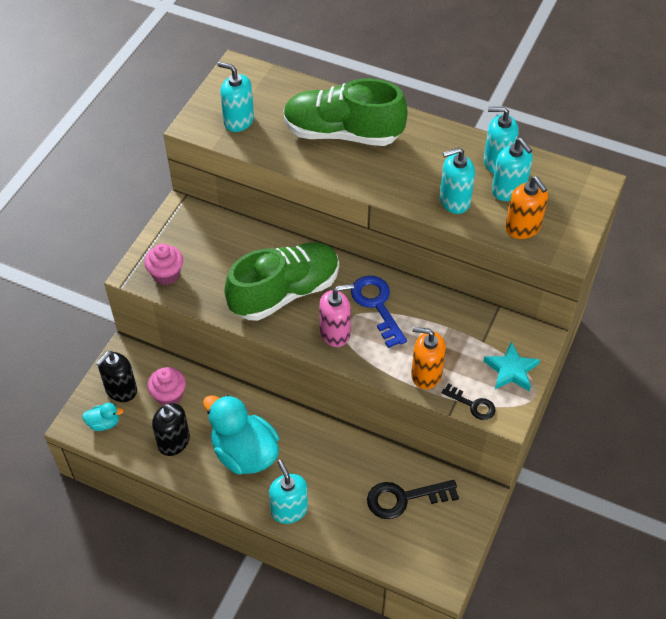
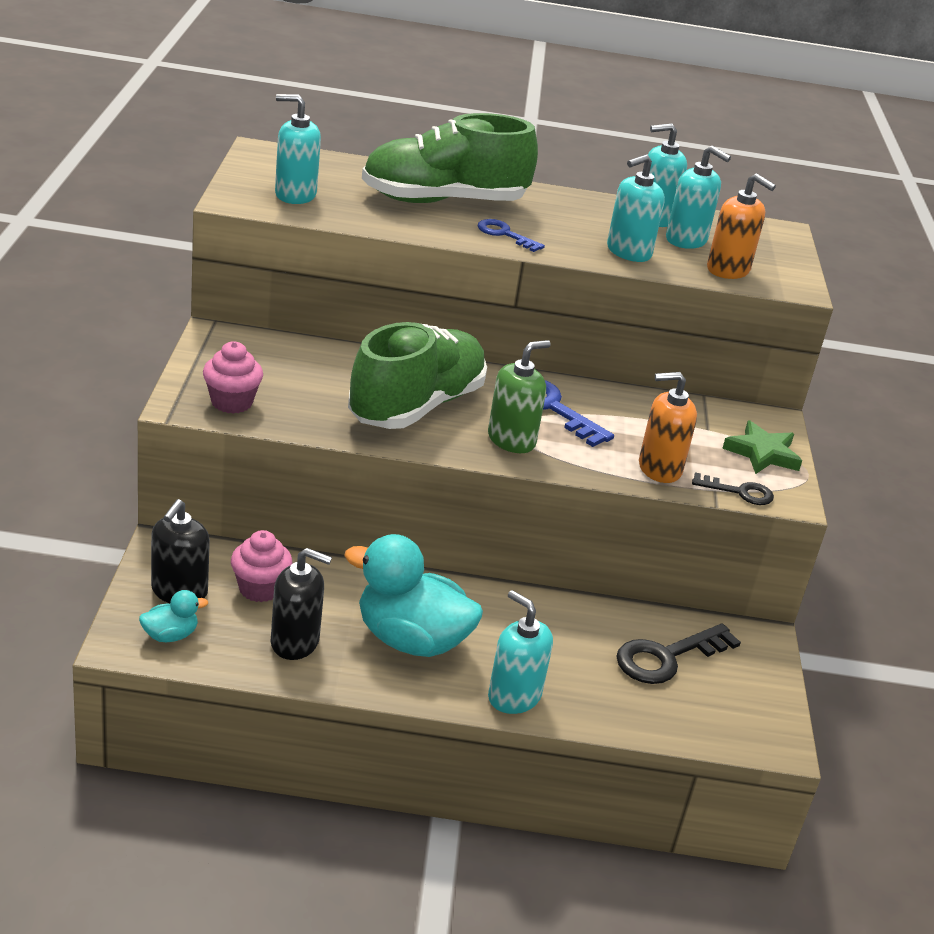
camera: 25 degrees left, 20 degrees down
pink soap dispenser [319,284,354,347] -> green soap dispenser [488,340,551,453]
turquoise star [483,341,540,391] -> green star [722,420,802,474]
none -> blue key [478,219,545,252]

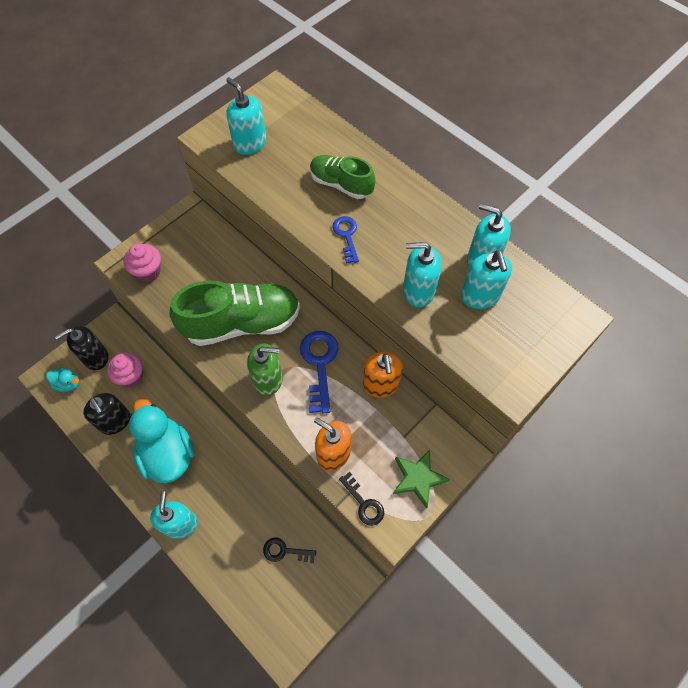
camera: 45 degrees right, 30 degrees up
green shoe [362,113,538,203] -> green shoe [310,155,375,199], size x0.57
black key [616,623,741,684] -> black key [263,537,316,563], size x0.60
orange soap dispenser [707,173,776,279] -> orange soap dispenser moved to [363,352,403,398]

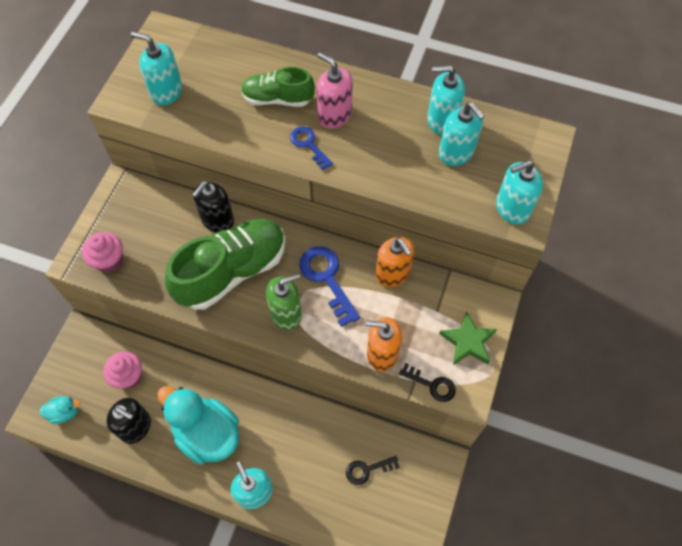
camera: 25 degrees left, 0 degrees up
black soap dispenser [55,326,108,370] -> black soap dispenser moved to [193,181,234,233]
turquoise soap dispenser [403,242,442,307] -> turquoise soap dispenser moved to [496,160,543,224]
none -> pink soap dispenser [317,52,353,129]

